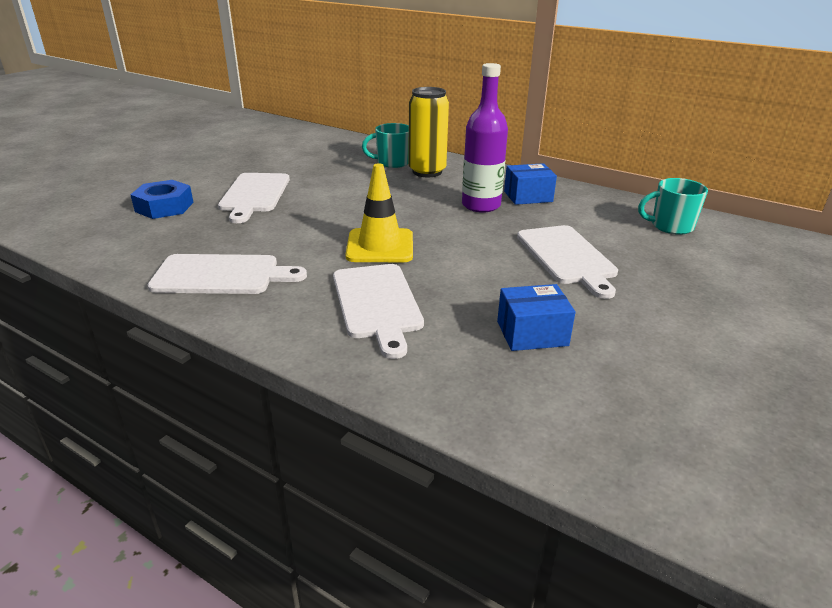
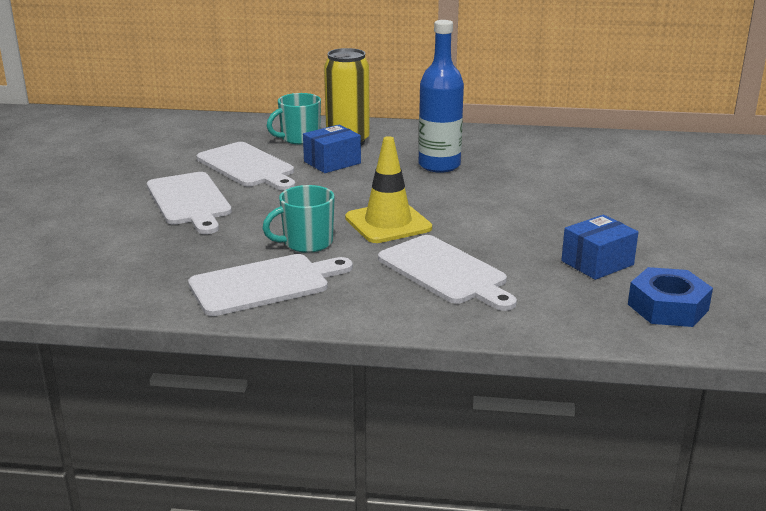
camera: 25 degrees left, 5 degrees down
blue nut [130,180,194,219] -> blue nut moved to [628,267,713,327]
purple bottle [462,63,508,213] -> blue bottle [418,20,464,173]
blue box [504,163,557,205] -> blue box moved to [303,125,361,173]
white cutting board [517,225,618,299] -> white cutting board moved to [197,142,295,191]
turquoise mug [638,178,708,235] -> turquoise mug moved to [262,185,335,253]

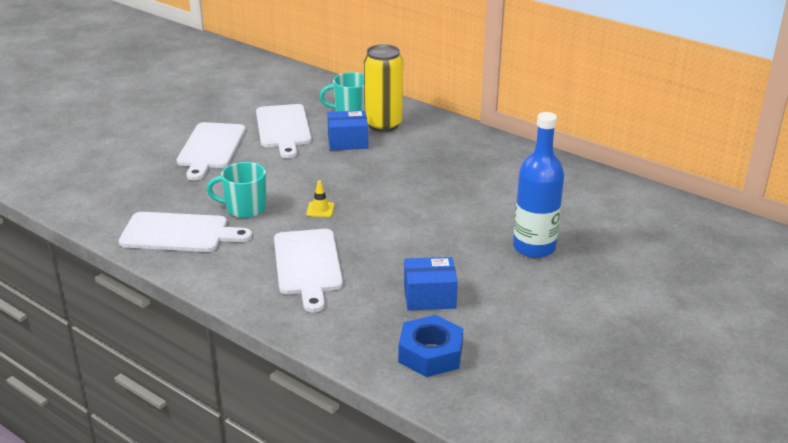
camera: 30 degrees right, 5 degrees up
yellow traffic cone [345,136,432,243] -> yellow traffic cone [306,180,334,217], size x0.43
blue bottle [418,20,464,173] -> blue bottle moved to [513,112,564,258]

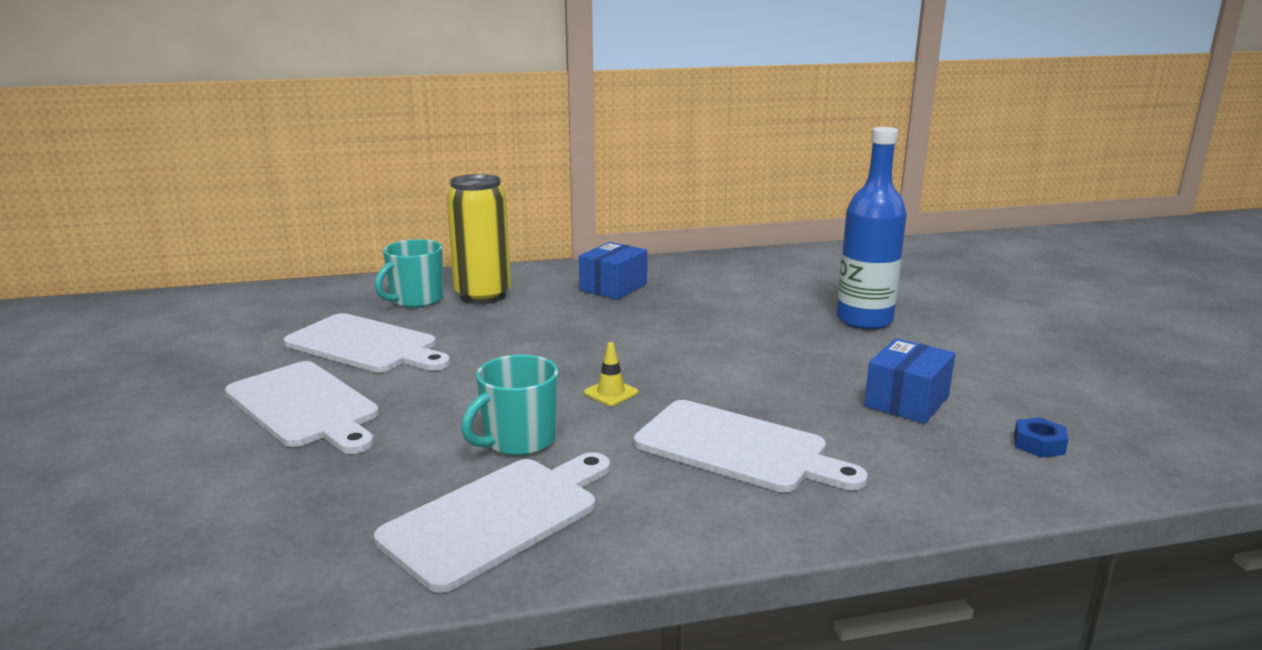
camera: 50 degrees left, 10 degrees down
blue box [327,110,368,150] -> blue box moved to [579,242,647,300]
blue nut [398,315,463,377] -> blue nut [1014,417,1069,458], size x0.51

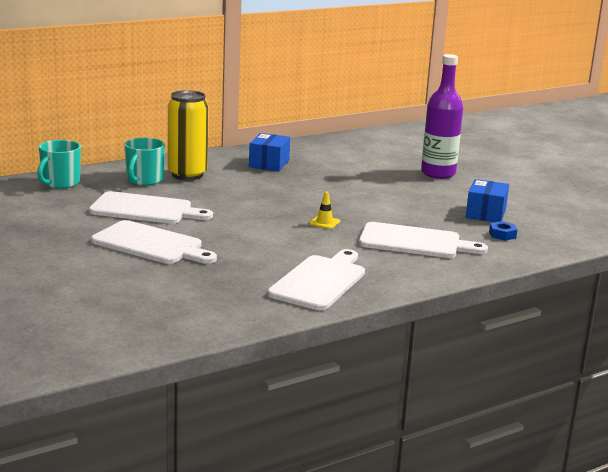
camera: 20 degrees left, 0 degrees up
turquoise mug [461,355,558,456] -> turquoise mug moved to [37,140,81,189]
blue bottle [837,127,907,330] -> purple bottle [421,54,463,179]
blue nut [1014,417,1069,458] -> blue nut moved to [489,221,517,241]

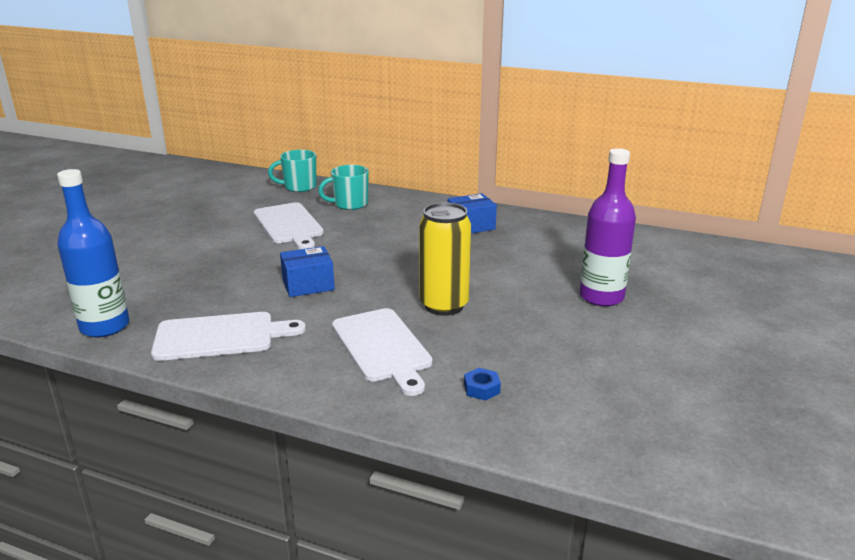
camera: 55 degrees right, 5 degrees up
white cutting board [91,220,217,264] -> none
yellow can [168,90,209,180] -> yellow can moved to [419,202,471,316]
yellow traffic cone [309,192,340,229] -> none
blue box [466,179,509,222] -> blue box moved to [280,246,335,297]
none -> blue bottle [57,169,129,337]

